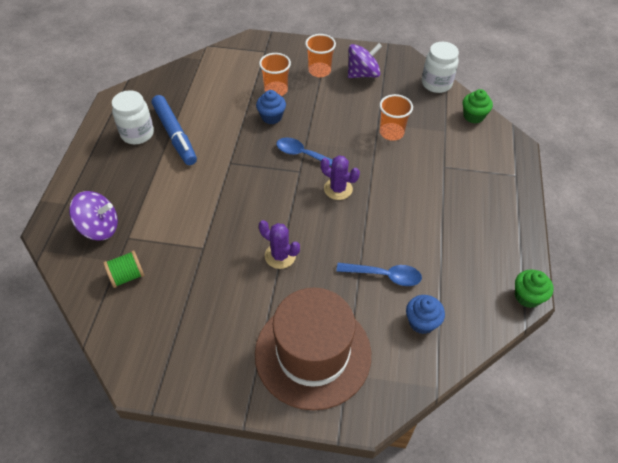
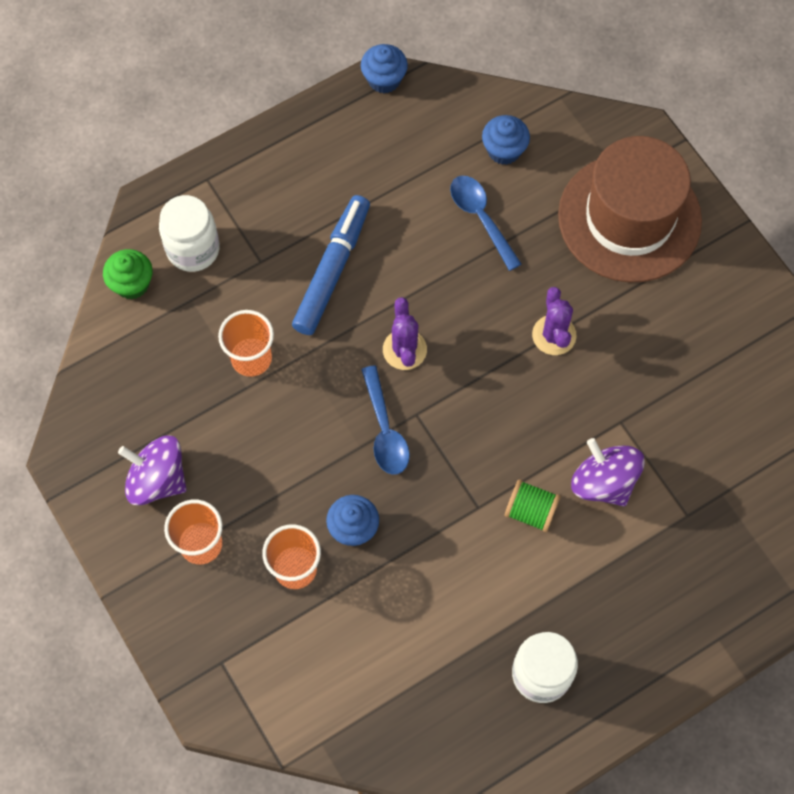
camera: 130 degrees left, 15 degrees up
purple spinning top [69,191,118,240] -> purple spinning top moved to [571,438,645,506]
green spool [103,251,144,288] -> green spool moved to [505,479,561,532]
blue marker [151,95,197,165] -> blue marker moved to [292,195,370,335]
white jar [422,42,459,93] -> white jar moved to [159,195,220,272]
green cupcake [515,270,554,308] -> blue cupcake [361,44,408,93]

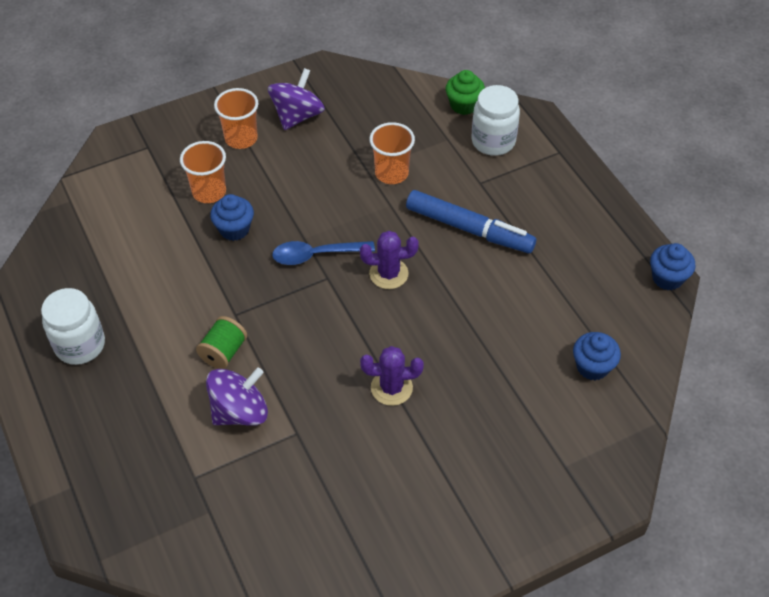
camera: 95 degrees right, 15 degrees down
blue spoon [450,176,522,271] -> none
brown hat [558,136,702,283] -> none

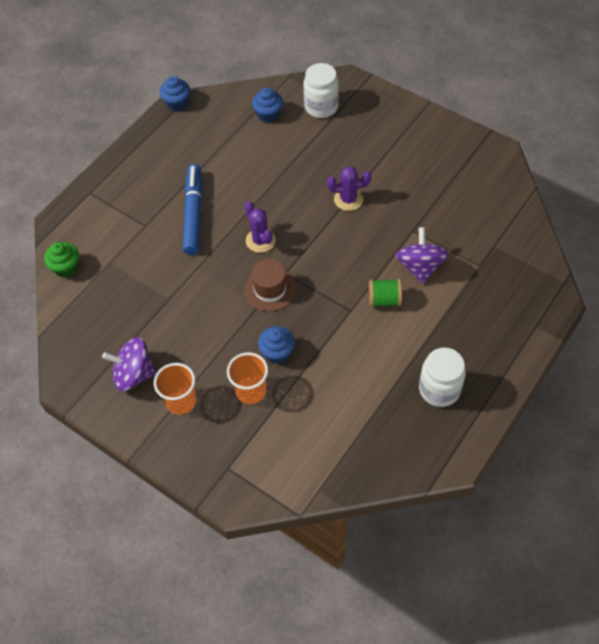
camera: 115 degrees left, 5 degrees up
purple spinning top [206,367,268,426] -> purple spinning top turned 60 degrees clockwise [395,227,449,284]
blue spoon [272,241,375,265] -> brown hat [244,259,296,311]
purple cactus [360,346,424,406] -> purple cactus turned 60 degrees counterclockwise [327,166,371,211]
orange cup [369,122,415,184] -> none
white jar [471,85,520,156] -> white jar moved to [303,63,339,118]

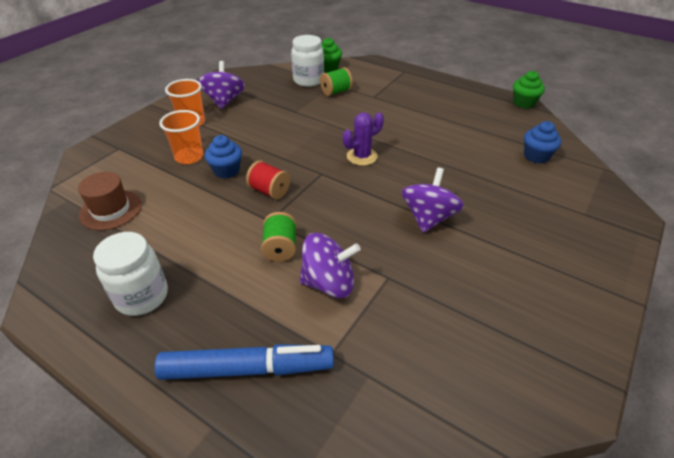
camera: 85 degrees right, 15 degrees down
blue cupcake [160,76,190,111] -> green cupcake [513,71,545,109]
blue marker [182,164,202,255] -> blue marker moved to [154,344,334,380]
brown hat [244,259,296,311] -> brown hat moved to [78,172,141,230]
white jar [303,63,339,118] -> white jar moved to [291,35,324,87]
purple cactus [327,166,371,211] -> purple spinning top [402,167,464,233]
none -> red spool [246,161,290,199]
none -> green spool [320,67,353,96]

